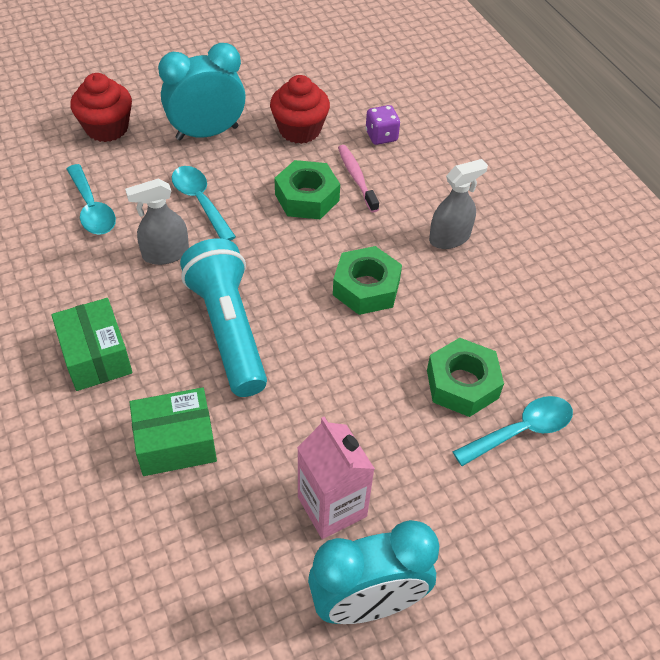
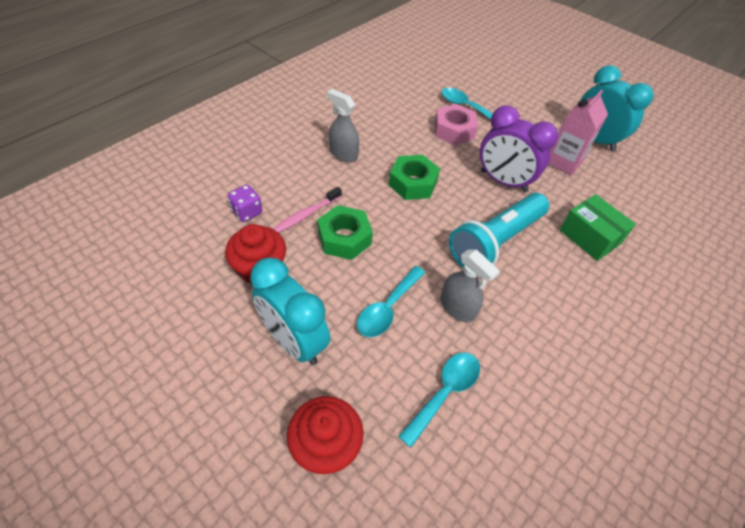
camera: 115 degrees left, 0 degrees up
green box [51,298,132,391] -> none
green nut [427,338,504,417] -> pink nut [434,104,478,145]
none -> purple clock [480,105,558,192]

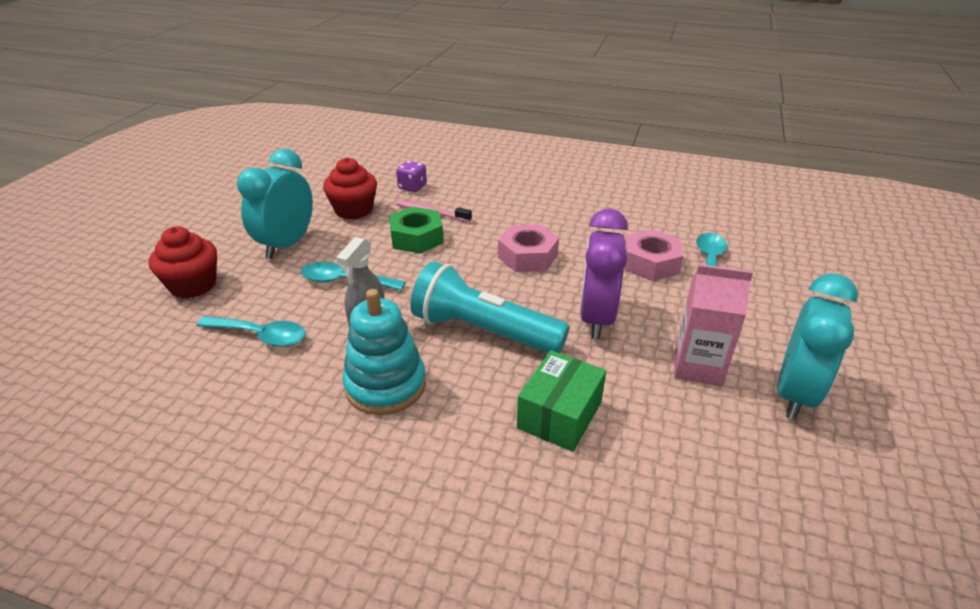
camera: 70 degrees right, 15 degrees down
grey spray bottle [327,89,359,162] -> none
green nut [389,155,440,200] -> pink nut [498,225,559,272]
none -> turquoise stacking toy [342,289,426,415]

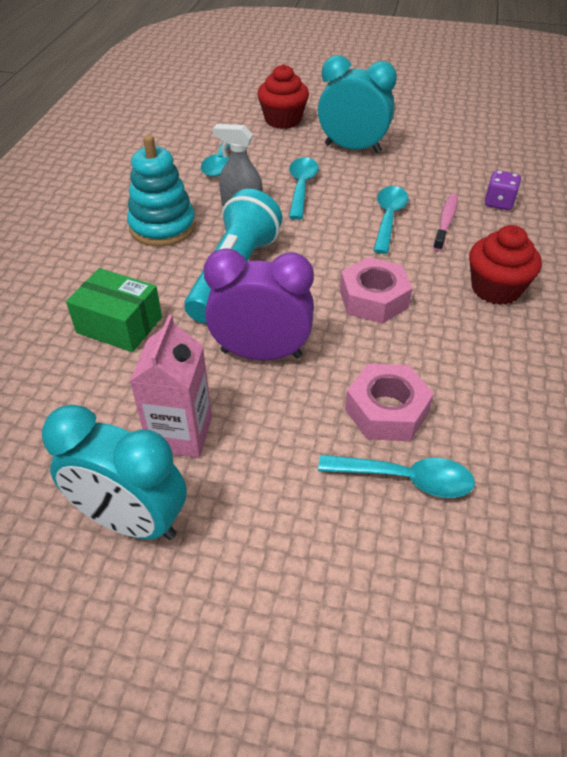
camera: 85 degrees right, 10 degrees up
red cupcake [323,157,377,219] -> red cupcake moved to [469,225,542,305]
green nut [389,206,444,254] -> turquoise spoon [373,186,408,254]

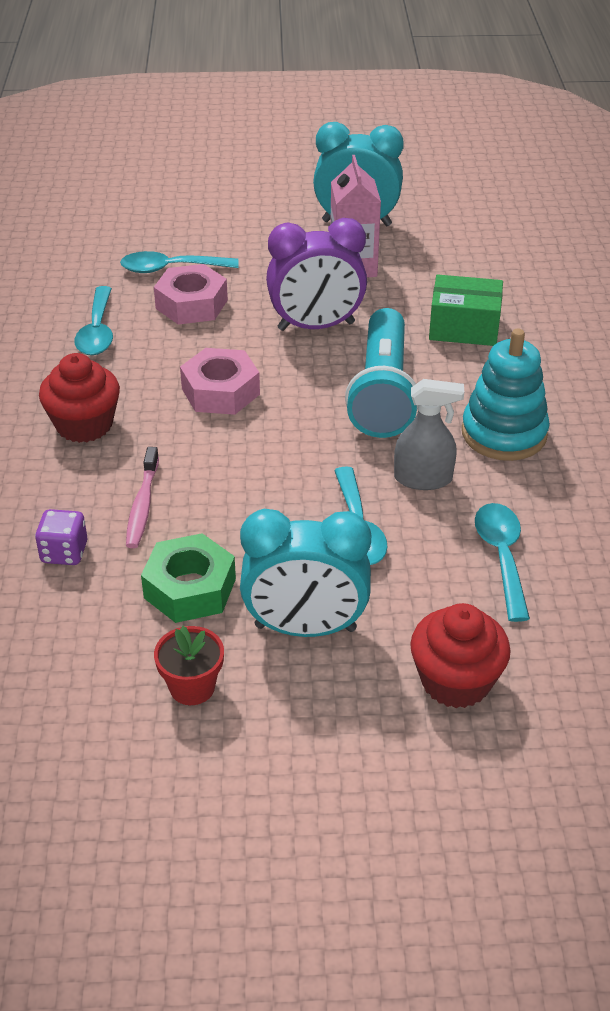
camera: 165 degrees right, 5 degrees down
turquoise spoon [373,186,408,254] -> turquoise spoon moved to [75,286,113,355]
none -> green nut [141,533,236,623]
none -> red flower pot [154,626,224,705]

